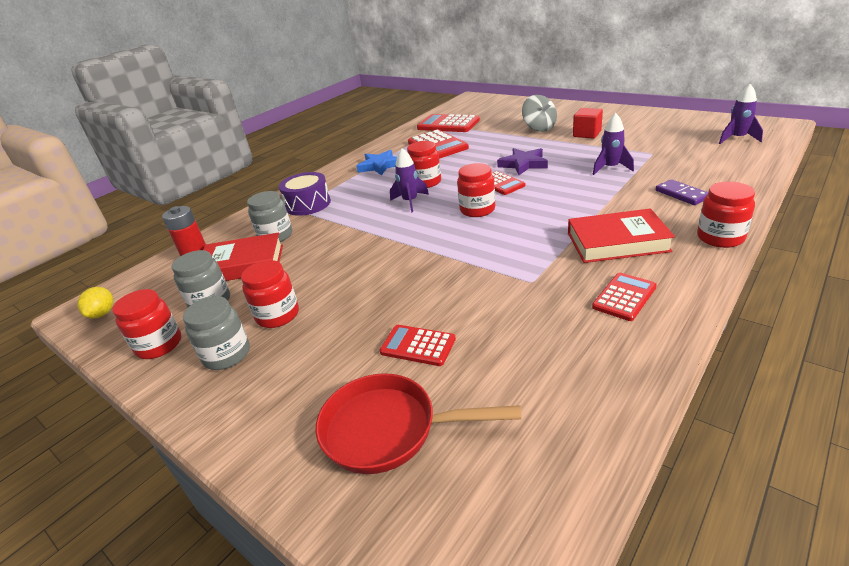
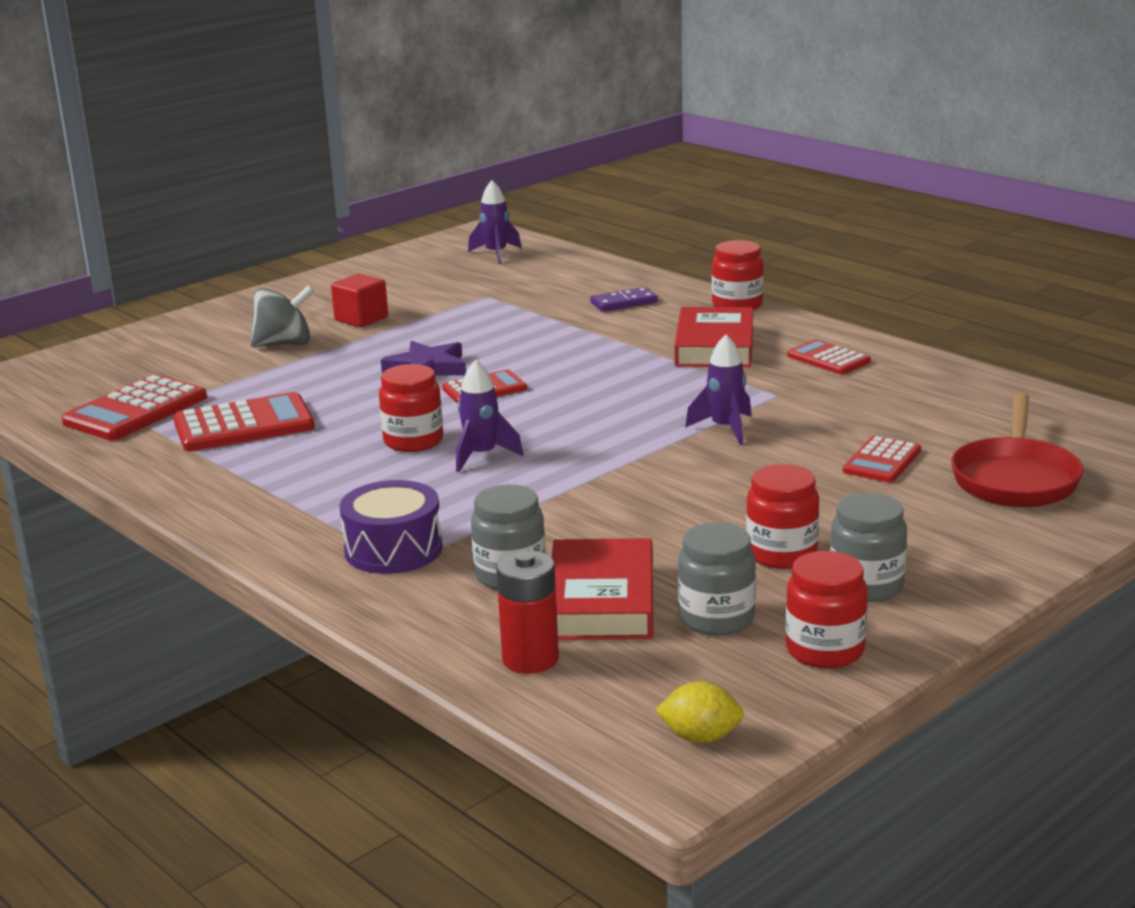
camera: 85 degrees left, 10 degrees down
blue star [356,150,397,175] -> none
red jar [457,163,495,217] -> none
purple rocket [593,113,634,175] -> purple rocket moved to [685,334,751,445]

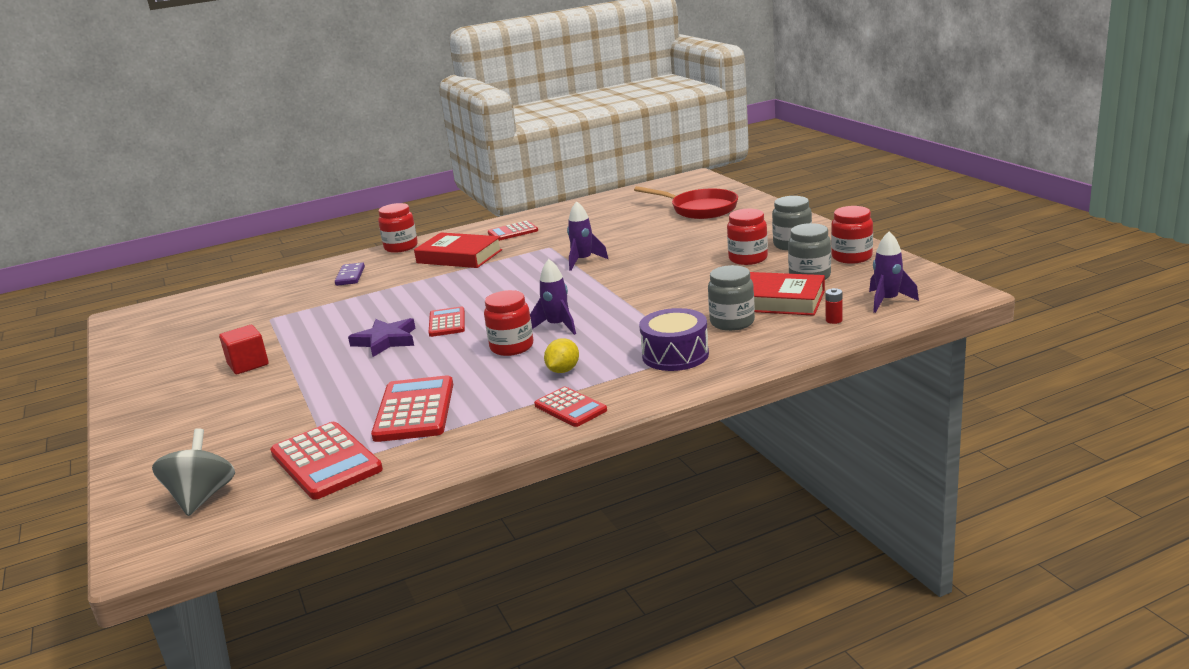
camera: 70 degrees left, 0 degrees up
grey spinning top [250,285,314,347] -> grey spinning top moved to [152,428,235,516]
purple rocket [468,180,521,264] -> purple rocket moved to [869,231,919,313]
red battery [496,550,559,674] -> red battery [825,288,843,324], size x0.50
yellow lemon [655,681,744,743] -> yellow lemon moved to [544,338,579,373]
red calculator [843,436,921,482] -> red calculator moved to [534,387,607,427]

